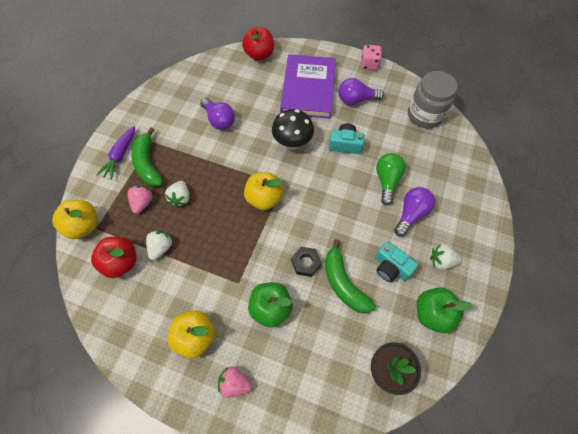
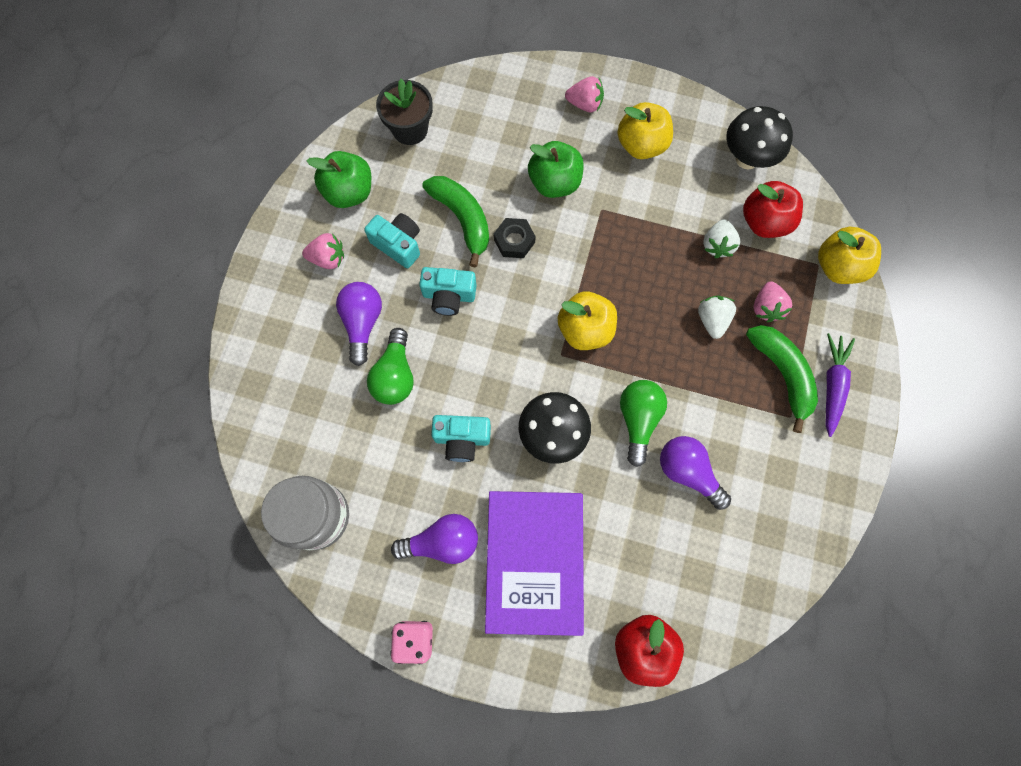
camera: 175 degrees right, 10 degrees up
purple light bulb [394,187,435,237] -> purple light bulb turned 150 degrees clockwise [336,282,382,366]
white strawberry [430,244,462,270] -> pink strawberry [302,233,344,269]
none -> turquoise camera [419,267,477,316]
none -> green light bulb [620,380,667,467]
none -> black mushroom [727,106,793,170]

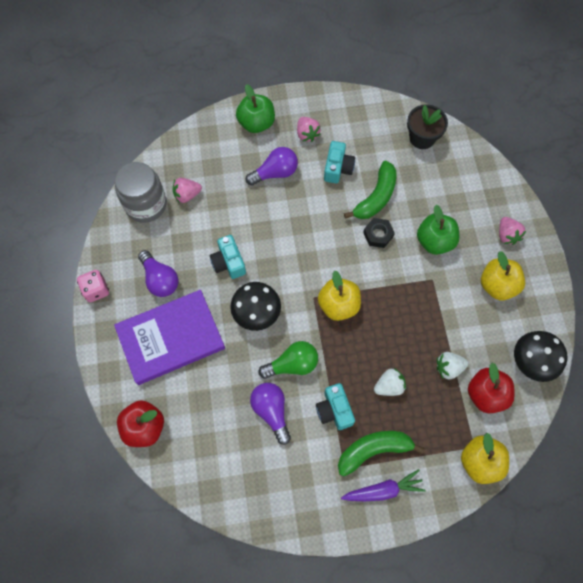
camera: 65 degrees right, 5 degrees down
green apple [307,151,371,208] -> green apple moved to [236,84,275,133]
green light bulb [367,328,414,405] -> none
turquoise camera [419,267,477,316] -> turquoise camera moved to [316,383,355,430]
purple light bulb [660,436,731,510] -> purple light bulb turned 45 degrees counterclockwise [250,383,291,445]
green banana [746,325,818,433] -> green banana turned 150 degrees counterclockwise [338,431,424,476]
pink strawberry [753,281,792,322] -> pink strawberry moved to [173,178,202,203]

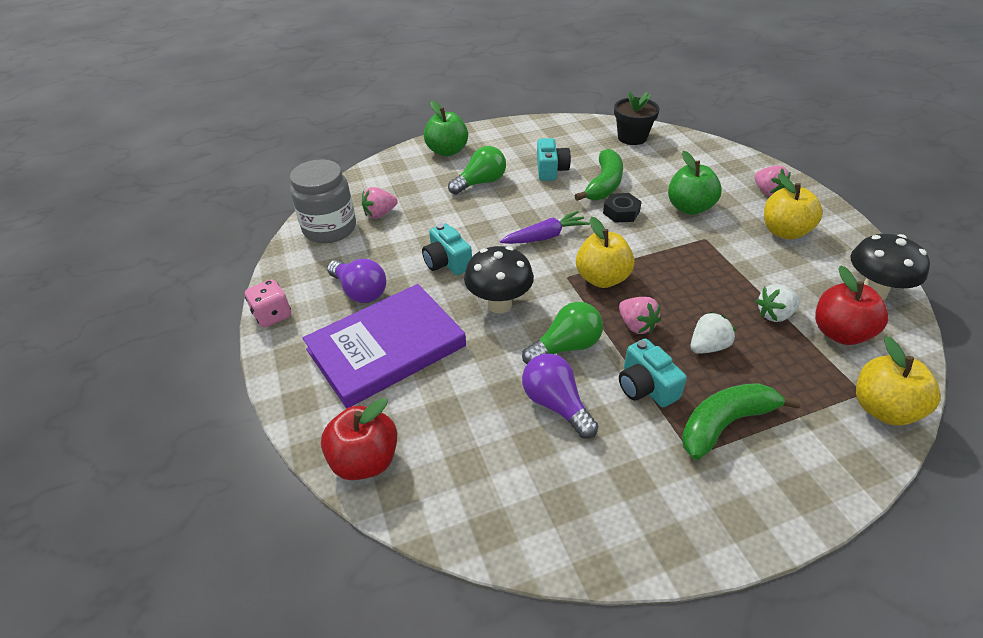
camera: 10 degrees left, 25 degrees down
purple light bulb [246,147,298,186] -> green light bulb [448,146,506,195]
pink strawberry [297,117,321,142] -> pink strawberry moved to [619,297,661,334]
purple carrot [341,469,426,501] -> purple carrot moved to [500,211,590,244]

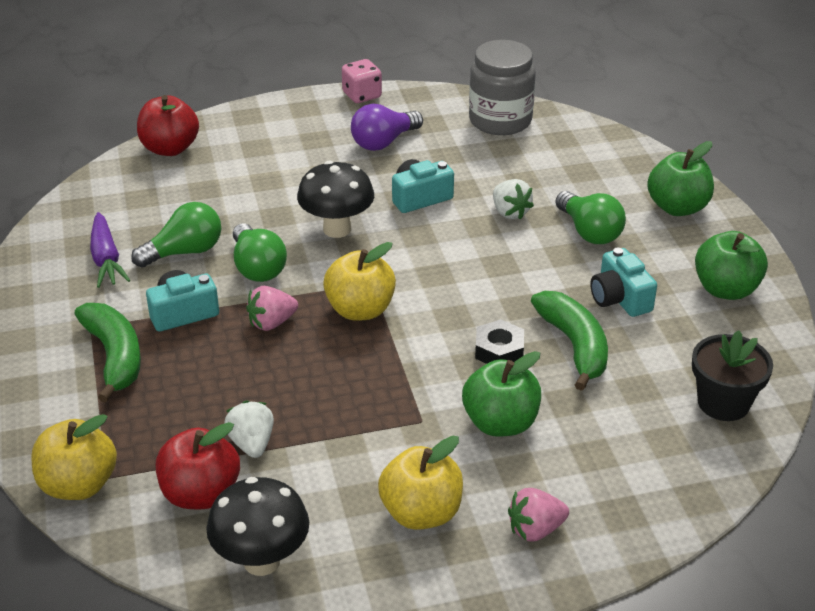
camera: 95 degrees right, 5 degrees down
purple book [302,284,466,409] -> none
pink strawberry [362,187,398,219] -> none
purple carrot [500,211,590,244] -> purple carrot moved to [90,212,130,288]
purple light bulb [522,354,598,439] -> green light bulb [131,202,221,268]
turquoise camera [537,138,571,181] -> turquoise camera turned 60 degrees clockwise [590,248,657,317]
green banana [574,149,623,201] -> green banana turned 135 degrees counterclockwise [531,291,608,391]
white strawberry [691,312,736,354] -> white strawberry moved to [493,179,534,220]
none -> green apple [695,231,768,300]

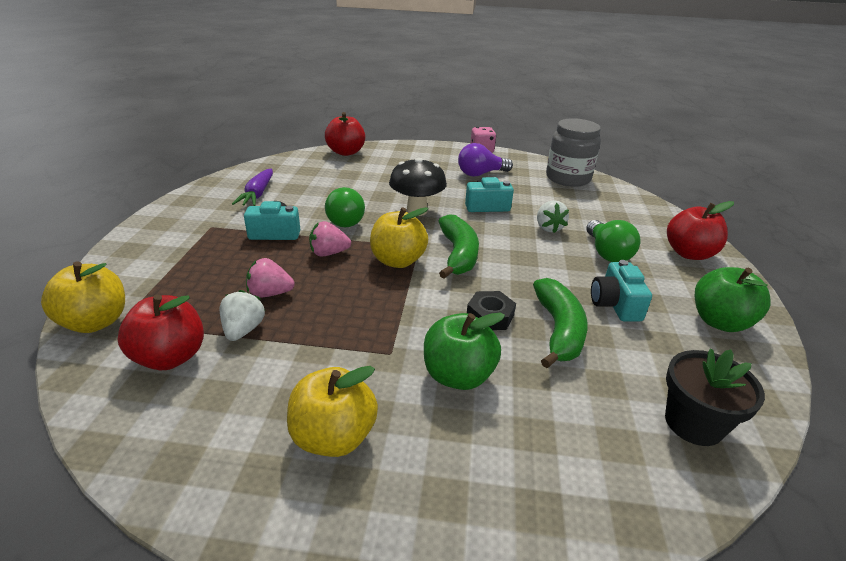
camera: 20 degrees right, 5 degrees down
green banana [75,303,141,402] -> green banana moved to [438,214,479,278]
green light bulb [131,202,221,268] -> none
black mushroom [206,477,309,576] -> none
pink strawberry [508,488,569,541] -> pink strawberry moved to [246,258,295,297]
green apple [647,141,714,216] -> red apple [667,201,734,260]

